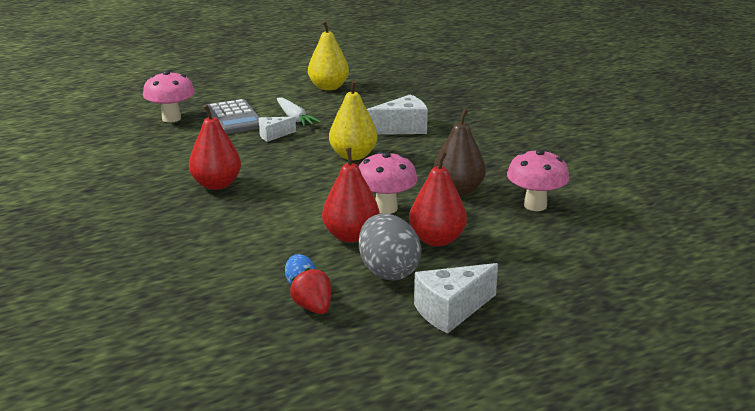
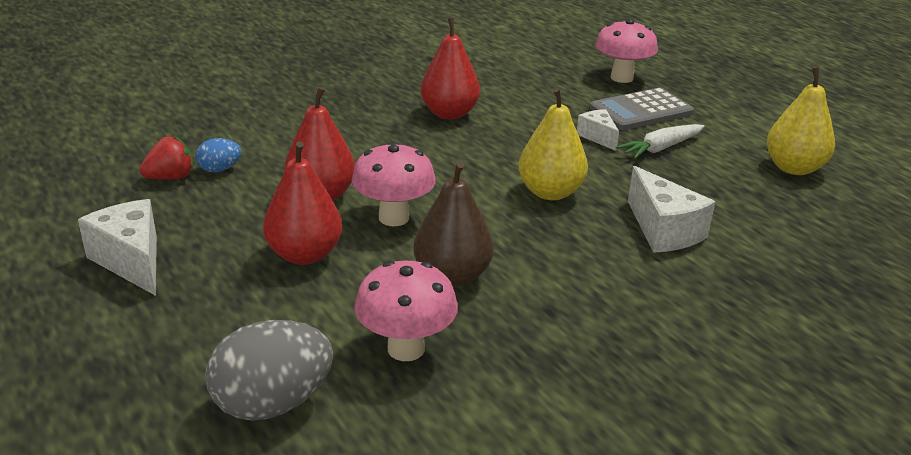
camera: 85 degrees right, 5 degrees up
grey egg [359,214,422,281] -> grey egg moved to [205,320,333,421]

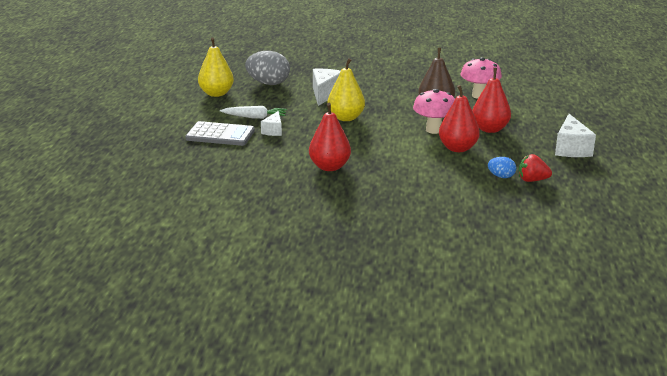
camera: 140 degrees left, 5 degrees down
grey egg [205,320,333,421] -> grey egg moved to [245,51,290,85]
pink mushroom [595,19,658,83] -> none

